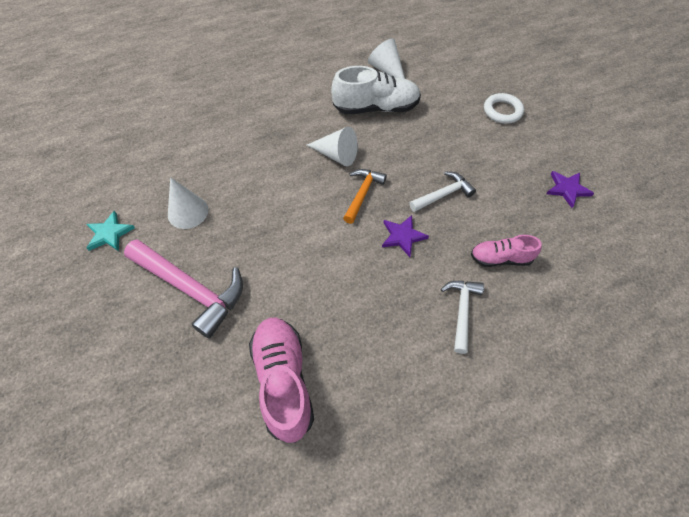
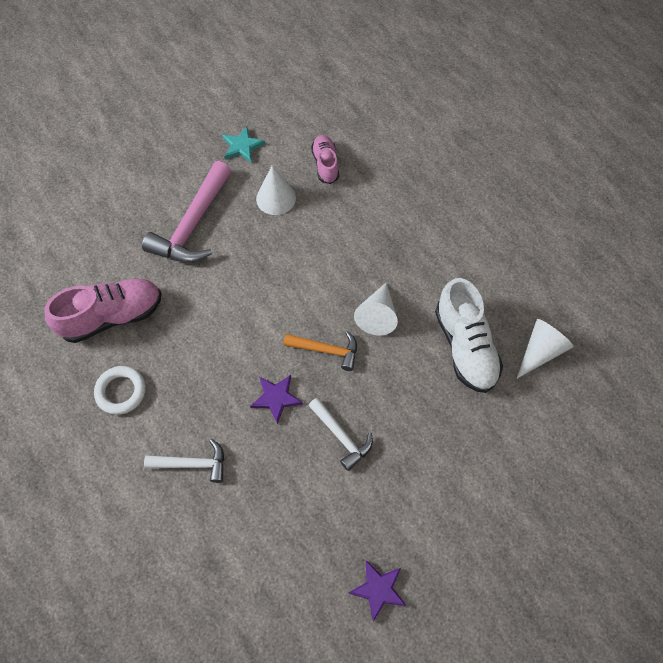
camera: 80 degrees right, 5 degrees up
pink shoe [471,235,542,267] -> pink shoe moved to [311,135,339,184]
white ring [484,93,524,124] -> white ring moved to [94,366,146,415]

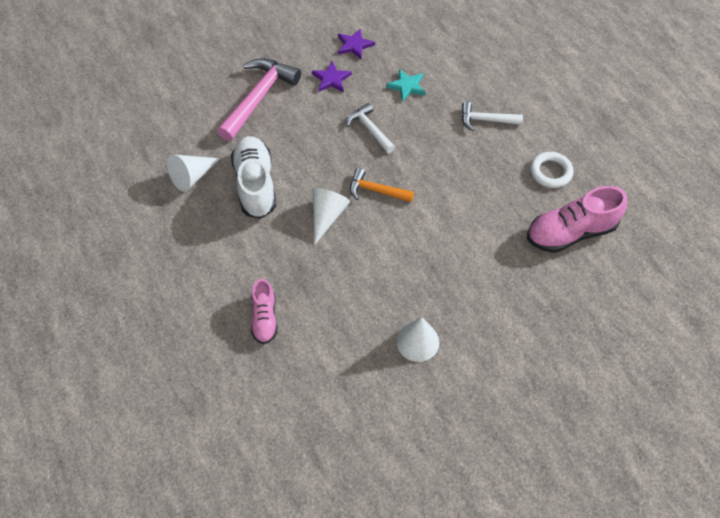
camera: 175 degrees left, 5 degrees down
pink hammer [142,161,231,263] -> pink hammer moved to [217,58,301,141]
turquoise star [222,126,265,163] -> turquoise star moved to [386,69,426,102]
purple star [250,375,303,424] -> purple star moved to [312,61,352,92]
pink shoe [311,135,339,184] -> pink shoe moved to [251,279,278,344]

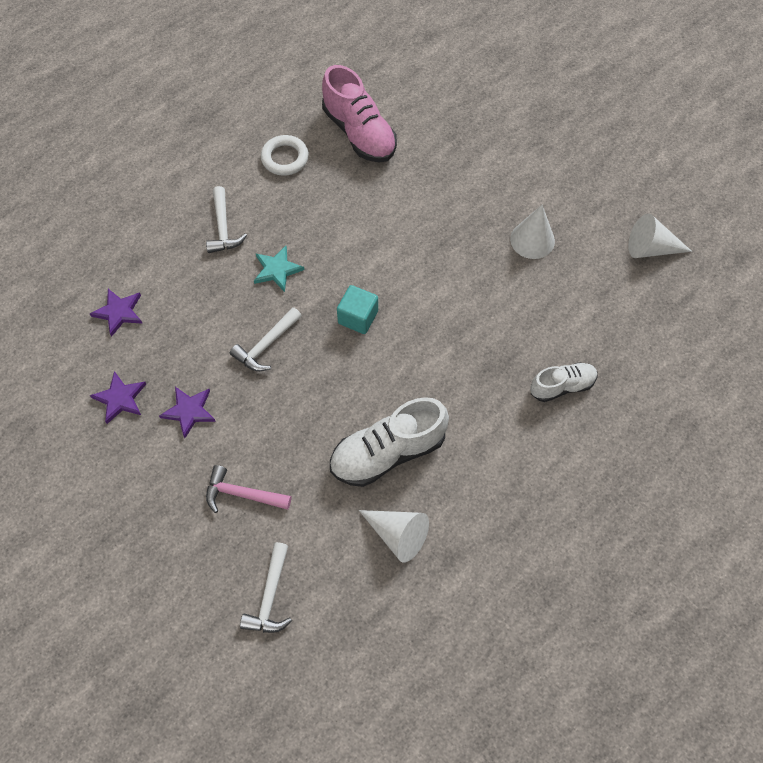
camera: 105 degrees left, 5 degrees up
pink hammer [217,58,301,141] -> pink hammer [206,465,291,513], size x0.57
pink shoe [251,279,278,344] -> white shoe [530,362,597,402]
white cone [313,188,350,244] -> white cone moved to [628,214,692,258]
orange hammer [350,168,414,202] -> turquoise cube [337,285,378,334]
turquoise star [386,69,426,102] -> turquoise star moved to [254,246,304,292]
none -> purple star [90,289,143,337]
none -> white hammer [240,542,292,633]

